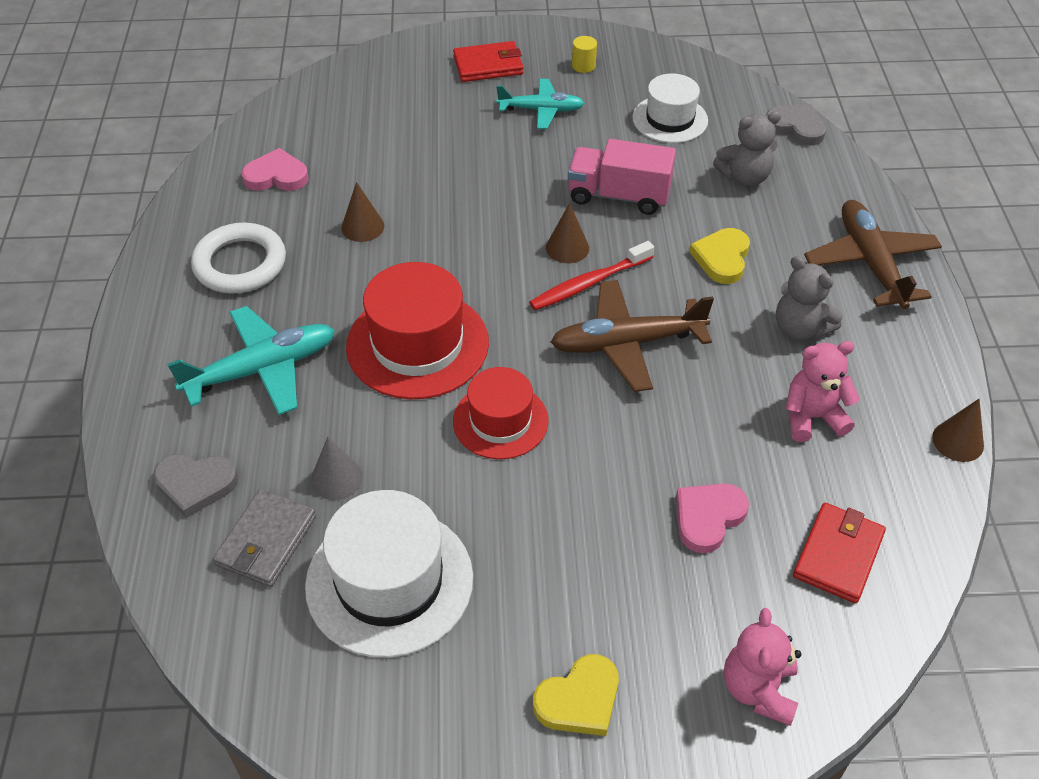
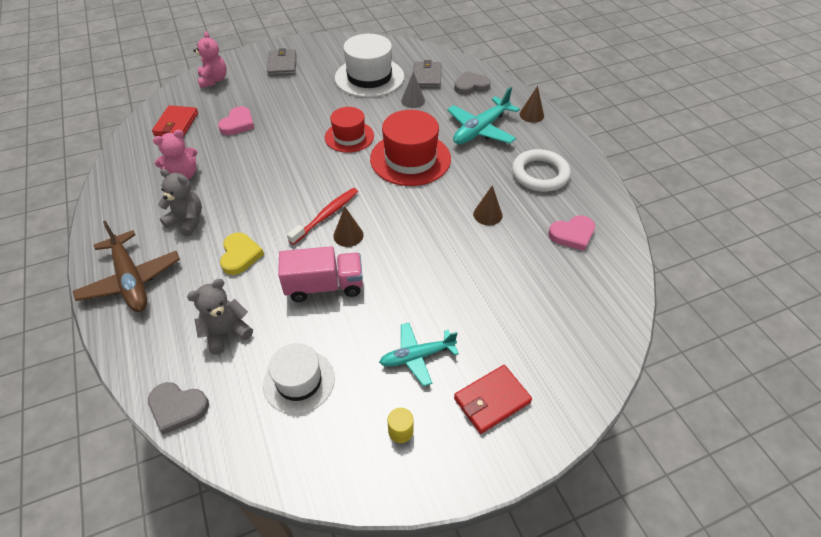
camera: 160 degrees right, 0 degrees up
yellow heart [533,654,619,736] -> grey wallet [267,48,297,76]
brown plane [551,280,714,392] -> none
brown cone [932,399,984,462] -> brown cone moved to [519,86,544,123]

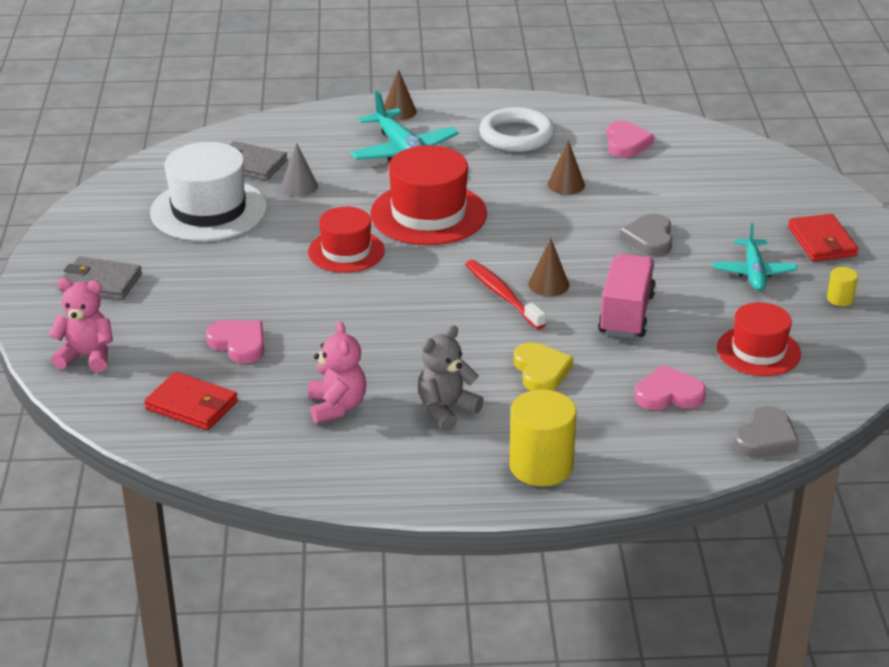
camera: 70 degrees left, 15 degrees down
brown plane [73,220,180,312] -> yellow cylinder [509,389,577,486]
grey teddy bear [187,279,253,355] -> pink heart [635,365,706,410]
yellow heart [220,233,264,275] -> yellow heart turned 60 degrees clockwise [514,342,574,391]
white hat [263,343,335,414] -> red hat [717,302,801,376]
grey heart [454,71,491,95] -> grey heart moved to [620,214,672,256]

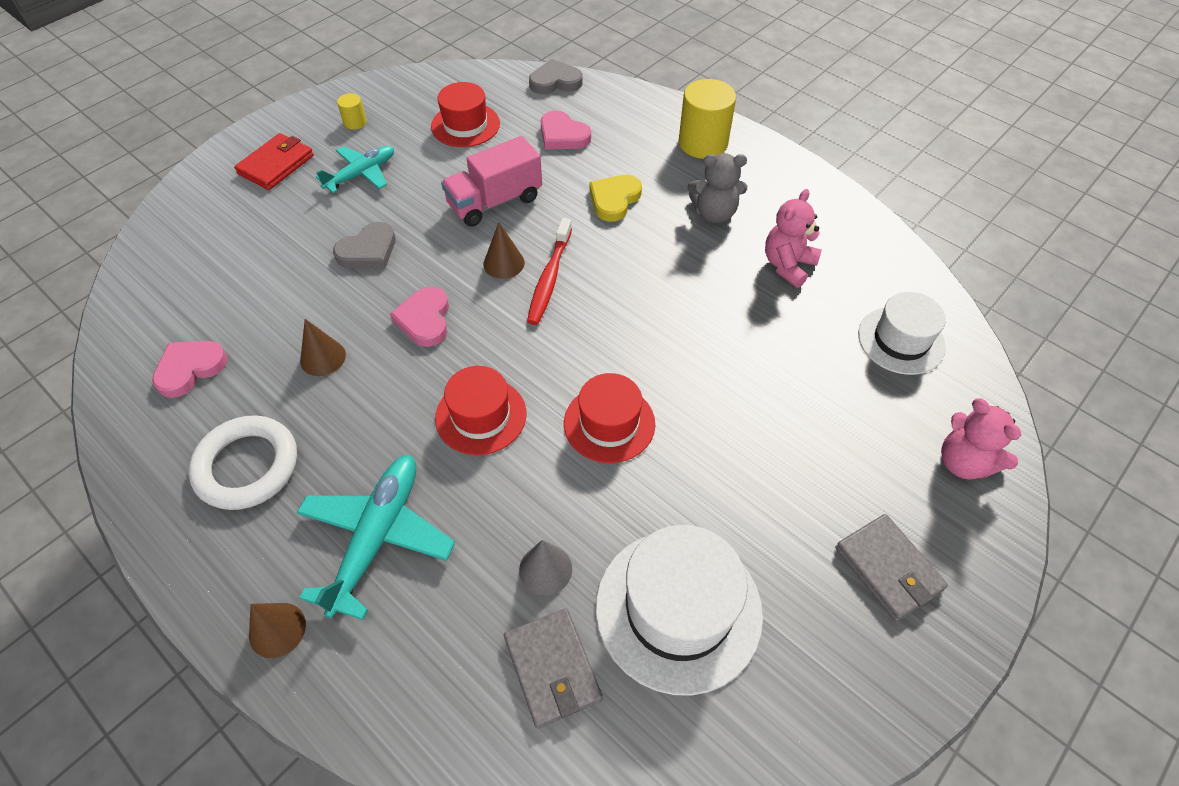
camera: 135 degrees left, 20 degrees up
red wallet [144,372,238,430] -> white hat [858,292,946,375]
pink heart [206,320,264,364] -> pink heart moved to [390,286,449,347]
red hat [370,145,487,245] -> red hat [435,366,526,455], size x0.64

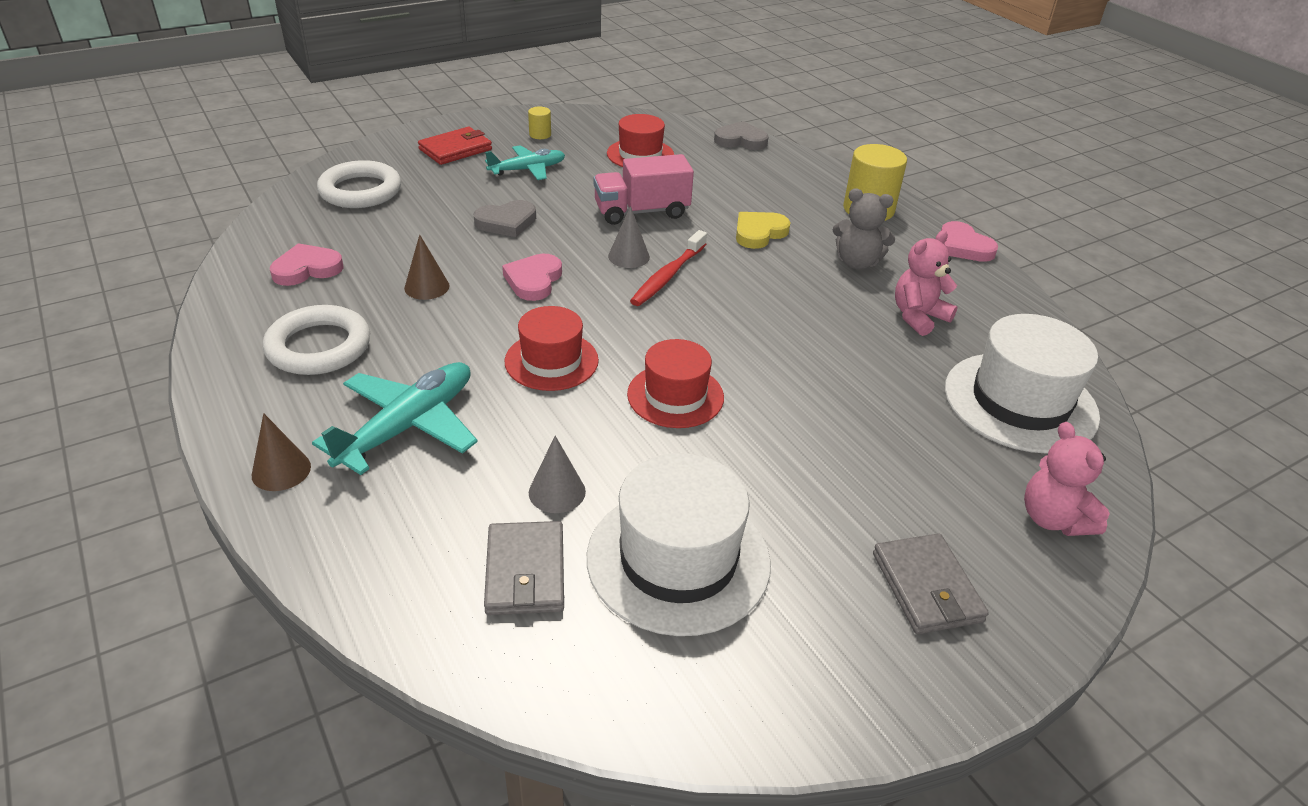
camera: 15 degrees right, 15 degrees down
brown cone [484,222,525,279] -> grey cone [608,206,650,268]
pink heart [541,110,591,149] -> pink heart moved to [941,221,998,262]
white hat [858,292,946,375] -> white hat [945,314,1100,454], size x1.57
none -> white ring [317,160,401,208]

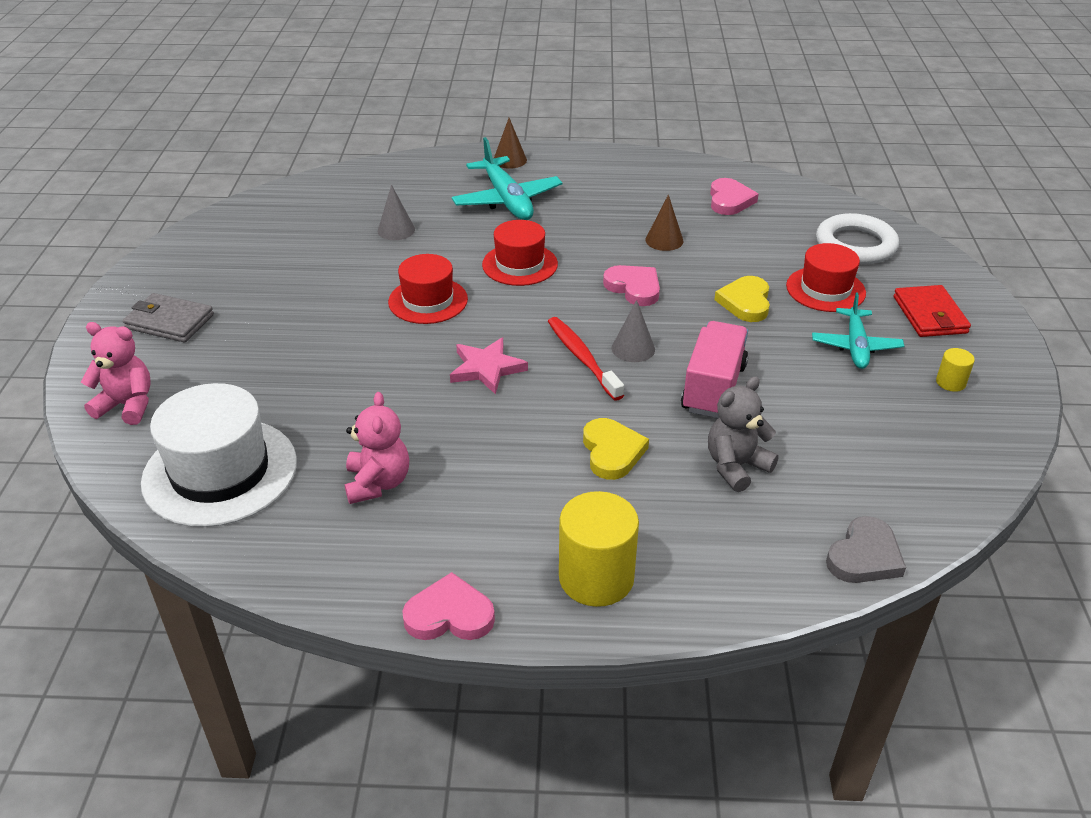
camera: 125 degrees right, 0 degrees up
white ring [263,305,370,375] -> none
grey heart [473,200,536,237] -> yellow heart [714,276,770,322]
grey wallet [484,521,564,615] -> none
white hat [587,453,771,636] -> none
red hat [607,114,674,167] -> red hat moved to [786,243,866,312]
grey teddy bear [833,189,895,269] -> grey teddy bear moved to [708,376,779,492]
none -> pink star [450,337,528,395]

